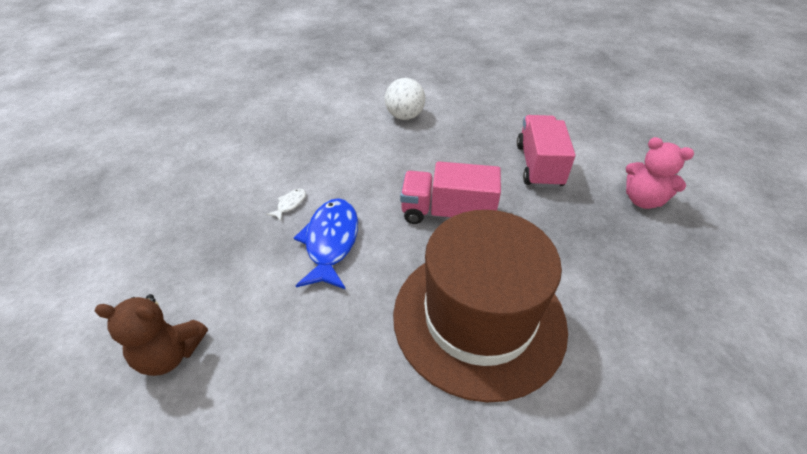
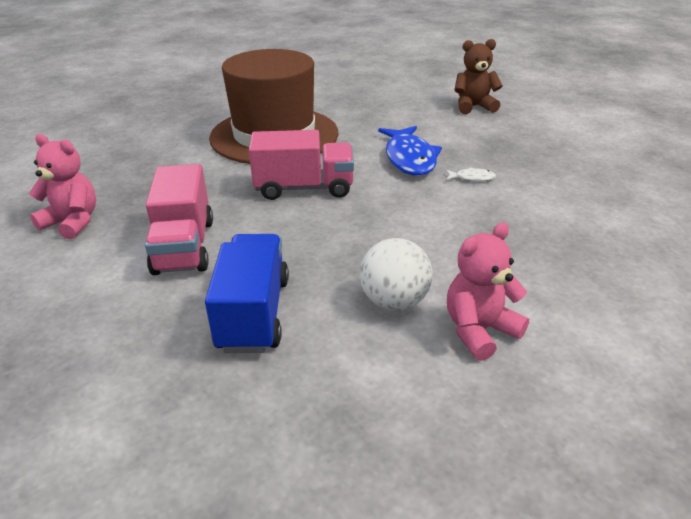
camera: 170 degrees right, 10 degrees down
white fish [266,189,306,221] -> white fish turned 105 degrees counterclockwise [446,168,496,181]
none -> blue truck [205,234,289,353]
none -> pink teddy bear [447,223,529,361]

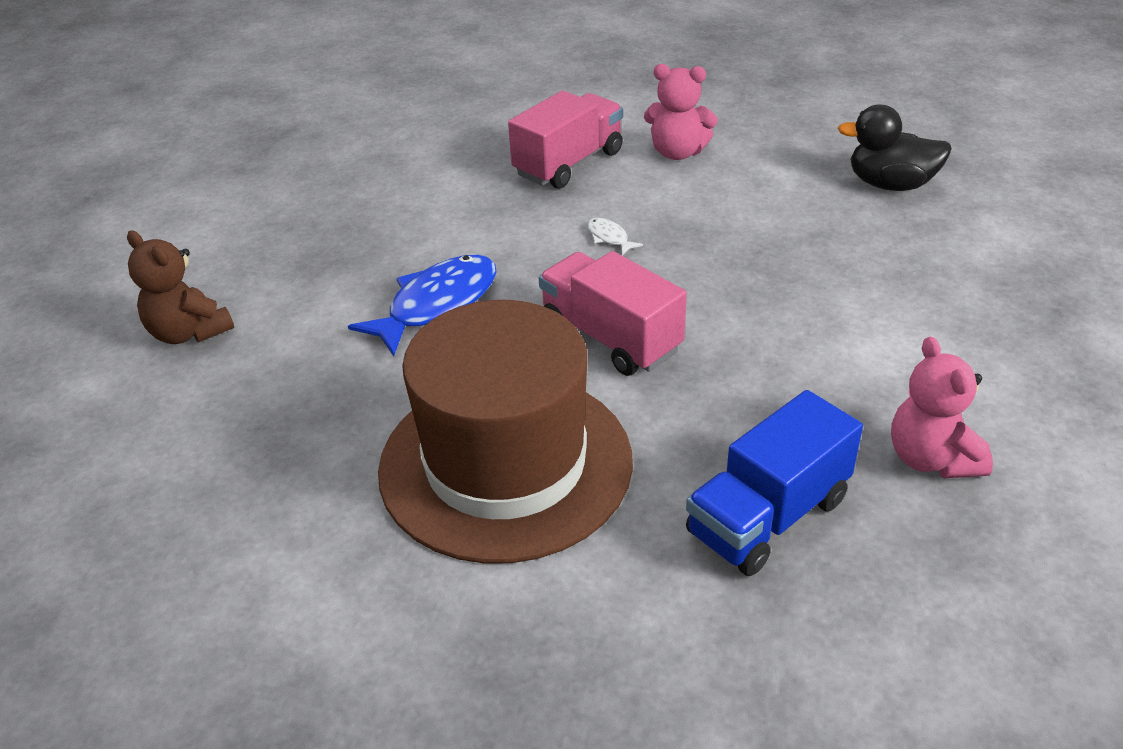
camera: 130 degrees left, 5 degrees up
pink truck [145,164,213,275] -> pink truck moved to [508,91,623,189]
blue truck [205,234,289,353] -> blue truck moved to [686,390,863,576]
white ball [359,238,432,311] -> none
white fish [446,168,496,181] -> white fish moved to [587,218,643,255]
none -> black duck [837,105,952,191]

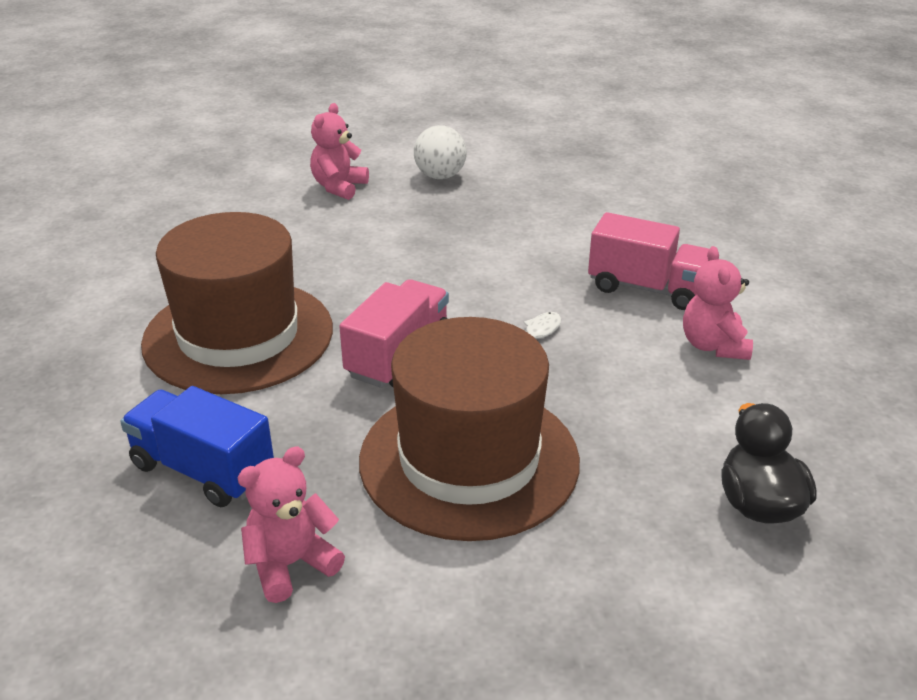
camera: 70 degrees right, 5 degrees down
brown teddy bear [127,230,234,344] -> pink teddy bear [310,103,369,200]
blue fish [348,255,496,356] -> none
none -> brown hat [359,317,580,541]
none -> white ball [414,125,467,179]

